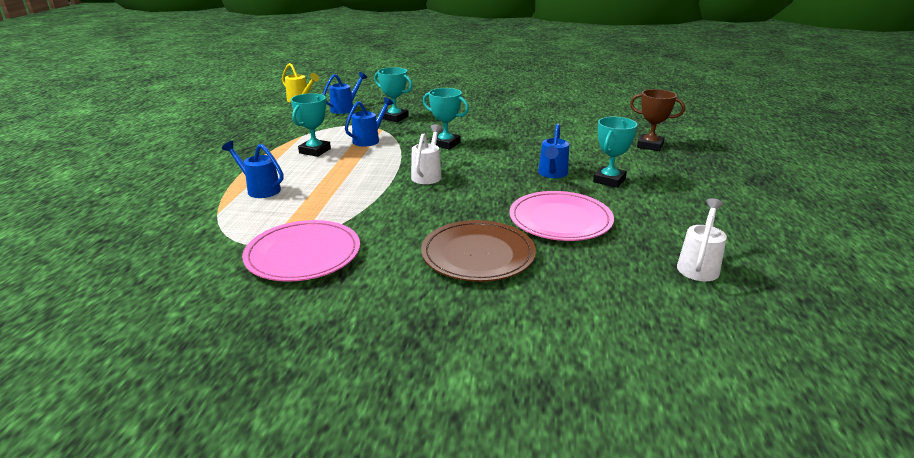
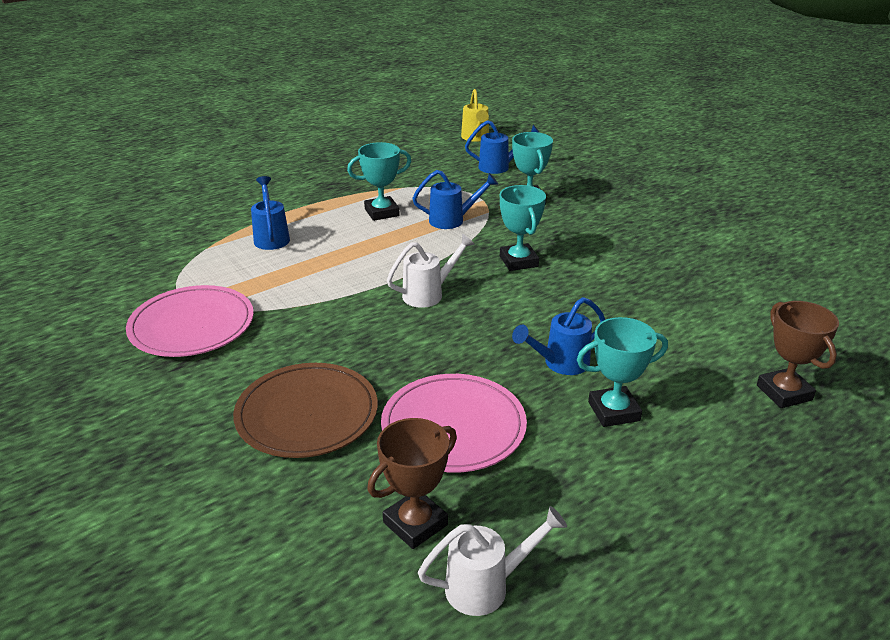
camera: 45 degrees right, 5 degrees up
none -> brown trophy [367,418,457,549]

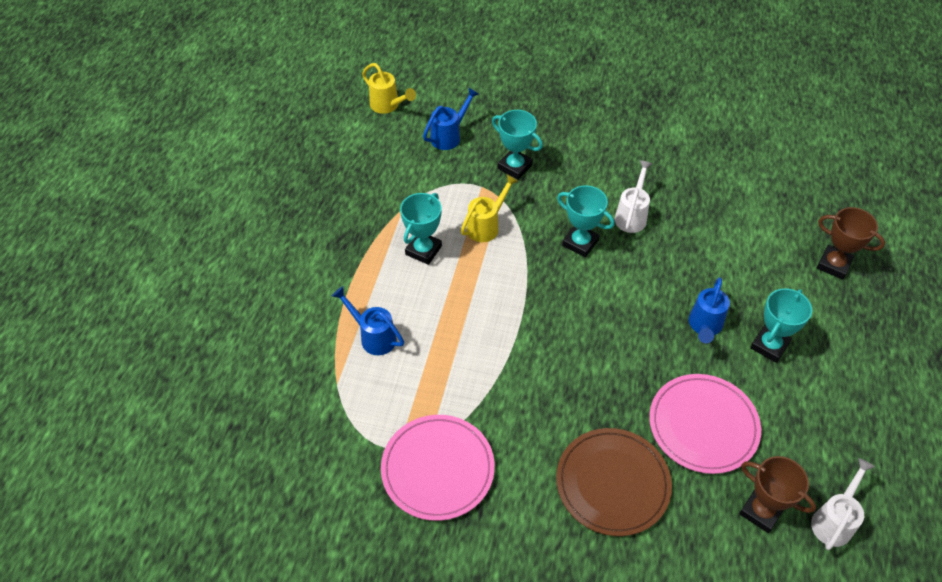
camera: 40 degrees left, 20 degrees up
brown trophy [367,418,457,549] -> brown trophy turned 60 degrees counterclockwise [739,456,816,533]
white watering can [387,233,475,308] -> white watering can moved to [615,160,653,233]
blue watering can [412,170,498,229] -> yellow watering can [461,174,518,242]

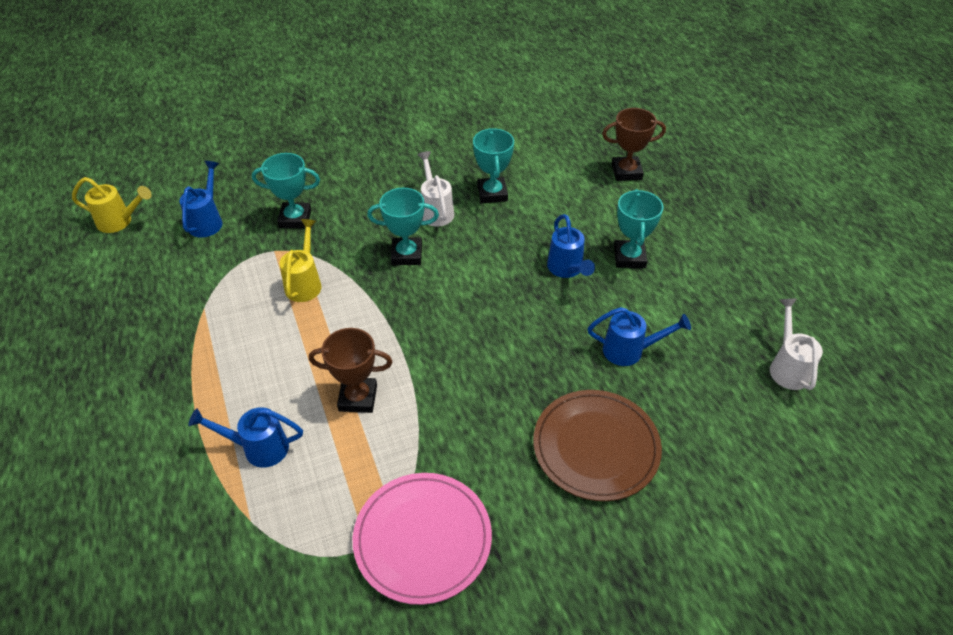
camera: 35 degrees left, 5 degrees down
turquoise trophy [400,193,442,265] -> turquoise trophy moved to [473,128,514,203]
pink plate [649,374,761,474] -> blue watering can [588,307,691,366]
brown trophy [739,456,816,533] -> brown trophy moved to [309,328,393,413]

